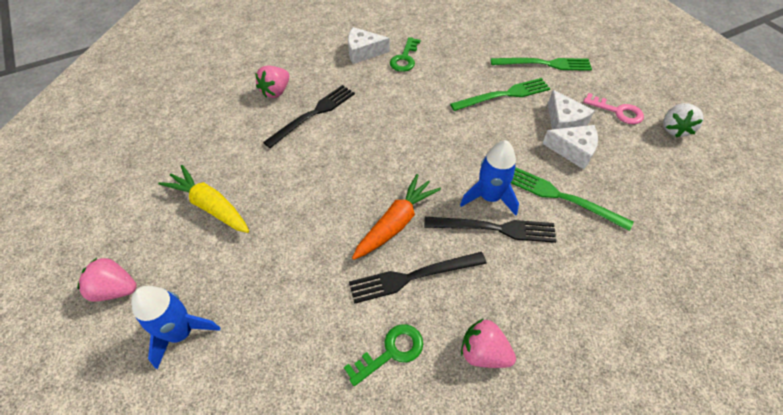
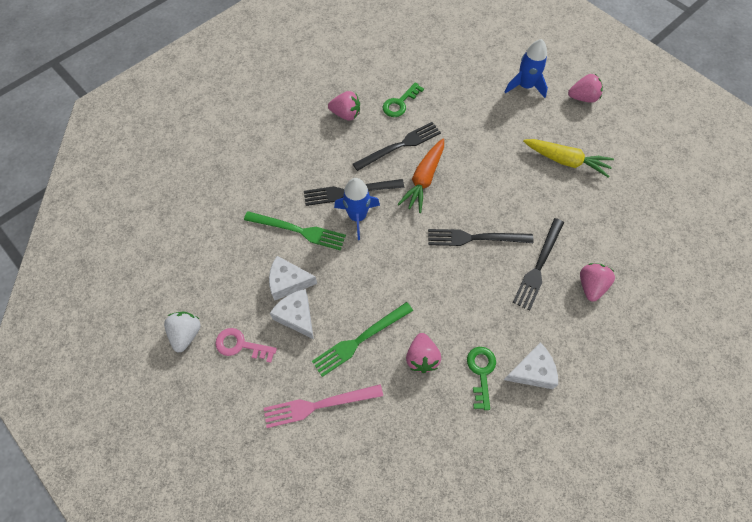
camera: 165 degrees right, 10 degrees up
green fork [491,58,592,71] -> pink fork [264,384,383,428]
none -> pink strawberry [406,333,441,373]
none -> black fork [428,229,534,246]

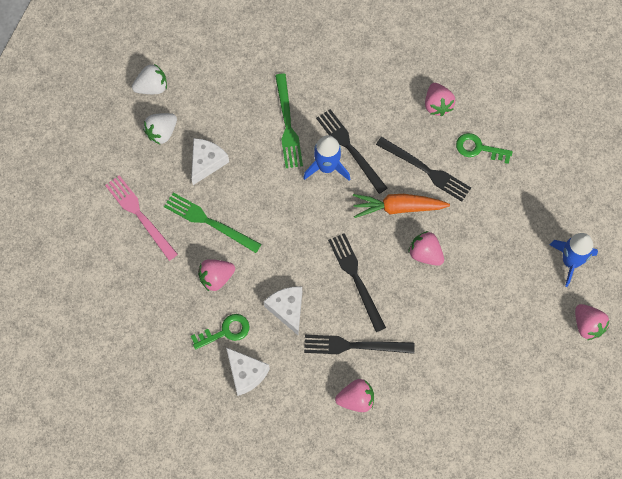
camera: 65 degrees right, 5 degrees up
pink key [215,328,277,363] -> white strawberry [143,113,177,144]
white cheese [269,256,317,301] -> white cheese moved to [264,287,302,335]
yellow carrot [523,139,614,178] -> none
none -> pink strawberry [408,231,444,266]

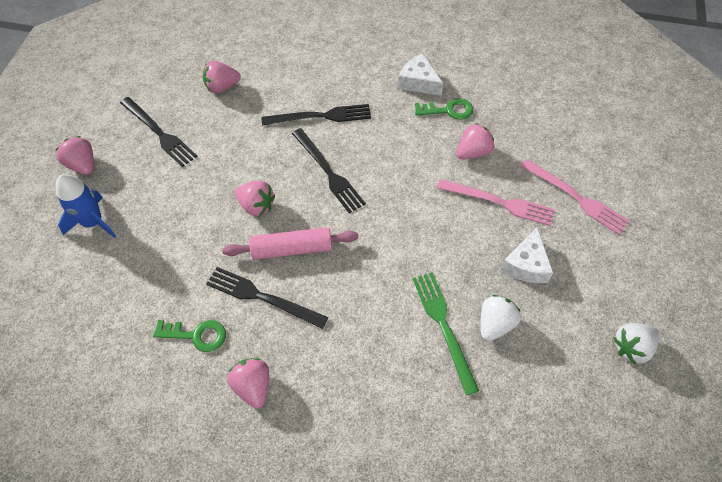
camera: 170 degrees right, 10 degrees down
white strawberry [143,113,177,144] -> white strawberry moved to [481,295,521,341]
green fork [164,192,261,253] -> pink fork [437,179,555,226]
green key [191,314,249,350] -> green key turned 150 degrees counterclockwise [415,98,473,120]
white cheese [264,287,302,335] -> none
blue rocket [303,135,350,181] -> none
black fork [316,109,387,194] -> black fork moved to [120,97,198,167]
pink strawberry [335,379,374,412] -> pink strawberry moved to [203,61,241,93]
orange carrot [353,194,450,218] -> pink rolling pin [222,227,358,260]

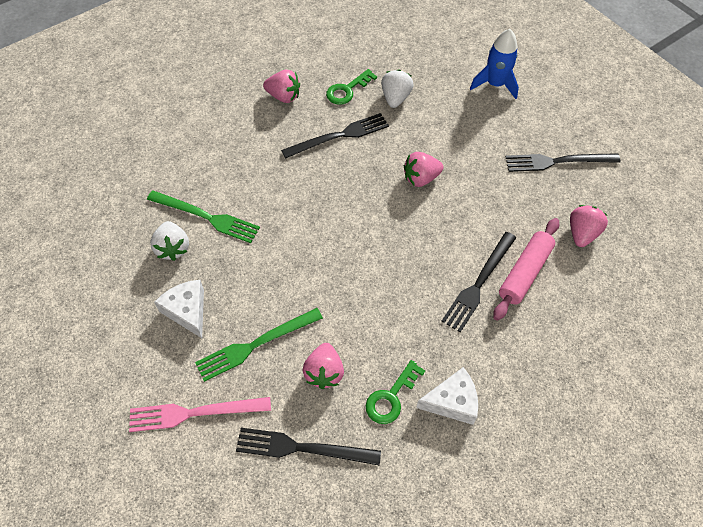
camera: 130 degrees right, 0 degrees up
pink strawberry [56,136,94,175] -> none
pink rolling pin [222,227,358,260] -> pink rolling pin moved to [493,218,559,321]
black fork [292,128,366,213] -> black fork moved to [236,428,381,465]
pink fork [437,179,555,226] -> green fork [195,308,323,382]
white strawberry [613,323,659,365] -> white strawberry moved to [381,70,414,108]

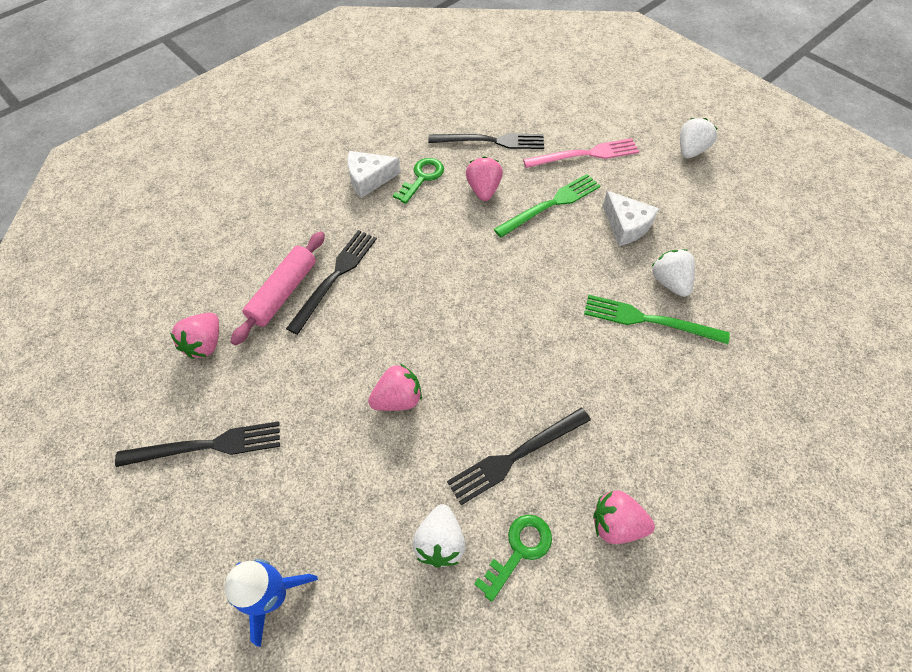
camera: 175 degrees right, 0 degrees up
none -> white strawberry [680,118,718,158]

